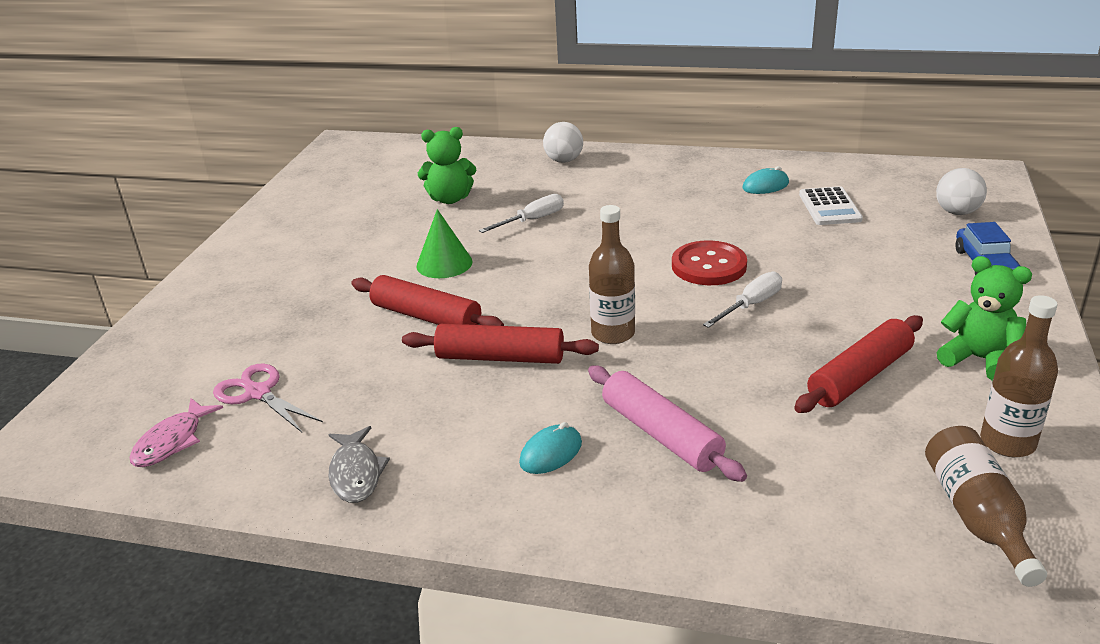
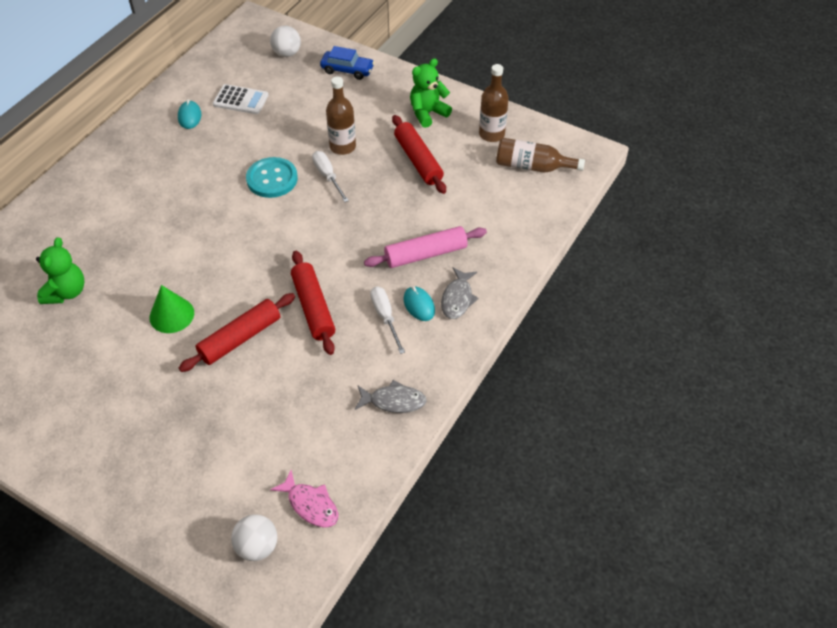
camera: 75 degrees left, 20 degrees up
pink scissors [213,364,323,432] -> none
red rolling pin [402,324,599,364] -> red rolling pin turned 45 degrees counterclockwise [291,251,335,355]
white screwdriver [479,194,564,233] -> white screwdriver moved to [370,286,405,354]
white ball [543,122,583,163] -> white ball moved to [231,514,277,561]
brown bottle [589,205,635,344] -> brown bottle moved to [326,77,356,155]
red button [672,240,747,285] -> turquoise button [246,157,298,198]
none -> grey fish [441,267,478,319]

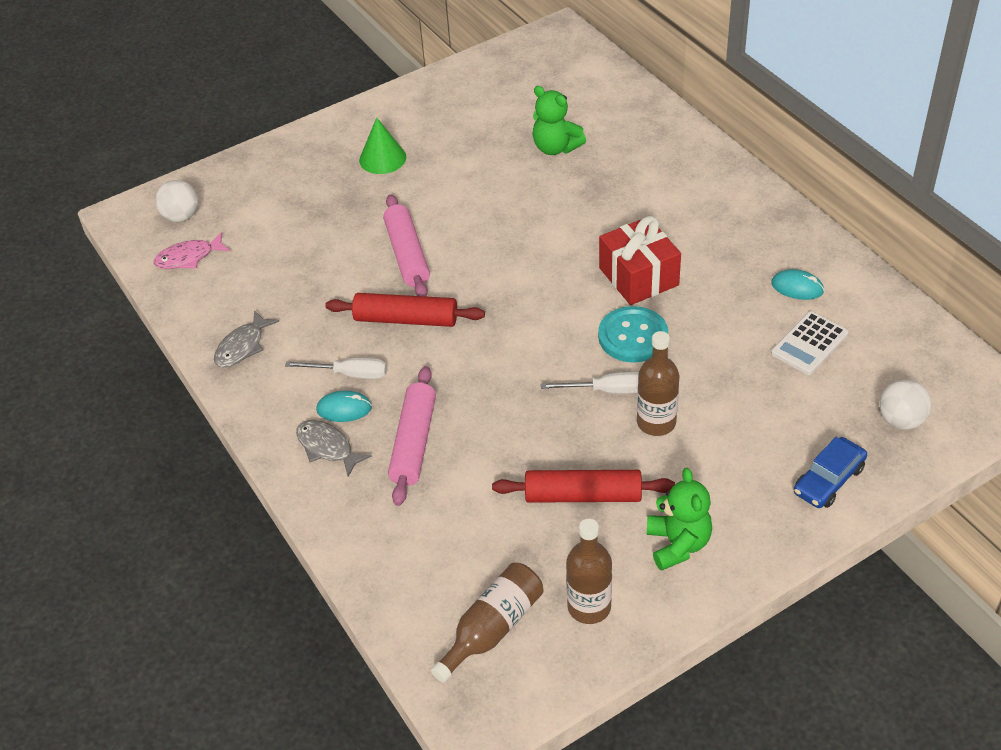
camera: 120 degrees right, 5 degrees down
green cone [150,285,194,333] -> green cone moved to [359,117,406,174]
red rolling pin [179,293,295,372] -> pink rolling pin [383,194,430,297]
none -> red gift [599,216,681,305]

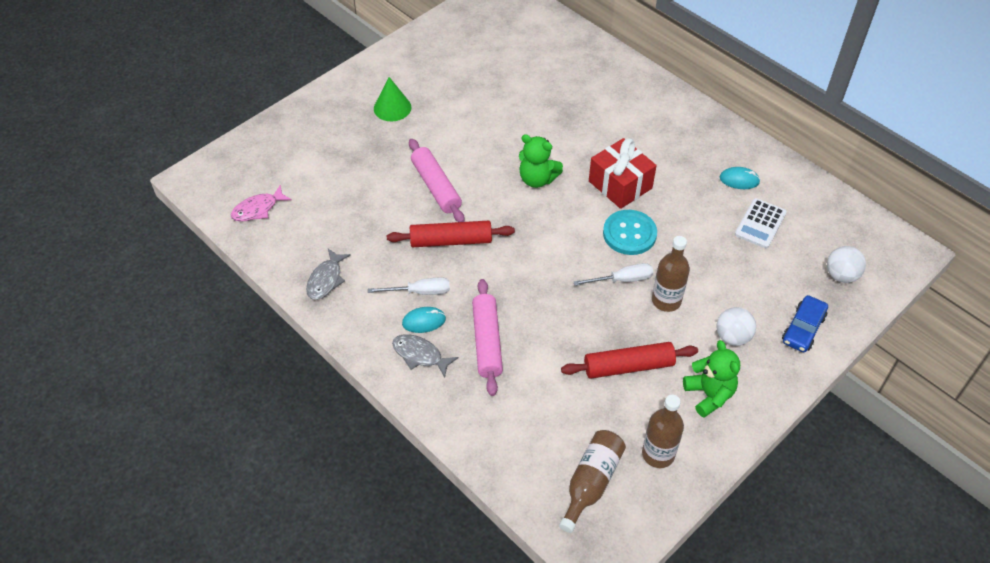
camera: 15 degrees left, 5 degrees up
white ball [155,180,198,222] -> white ball moved to [716,307,756,346]
green teddy bear [533,86,586,155] -> green teddy bear moved to [519,134,563,188]

